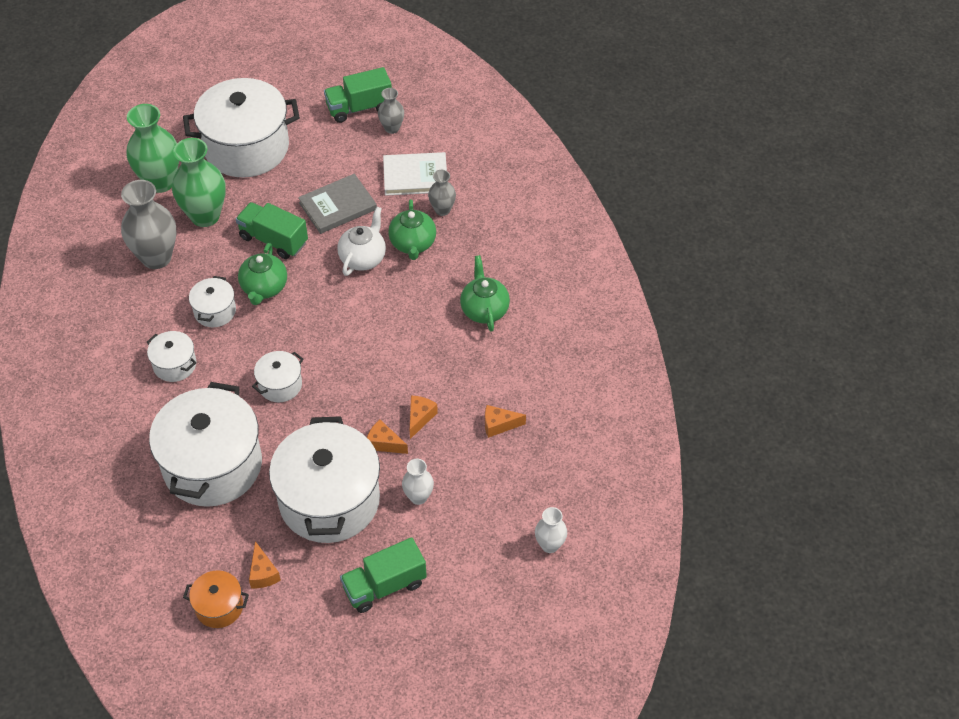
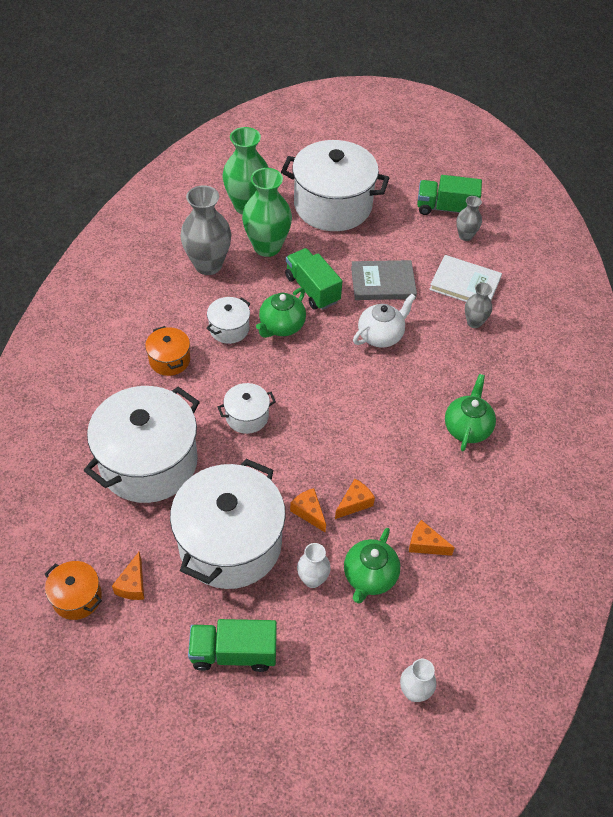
camera: 25 degrees right, 0 degrees up
white pot [147,331,196,382] -> orange pot [145,326,190,376]
green teapot [388,199,436,260] -> green teapot moved to [344,528,400,604]

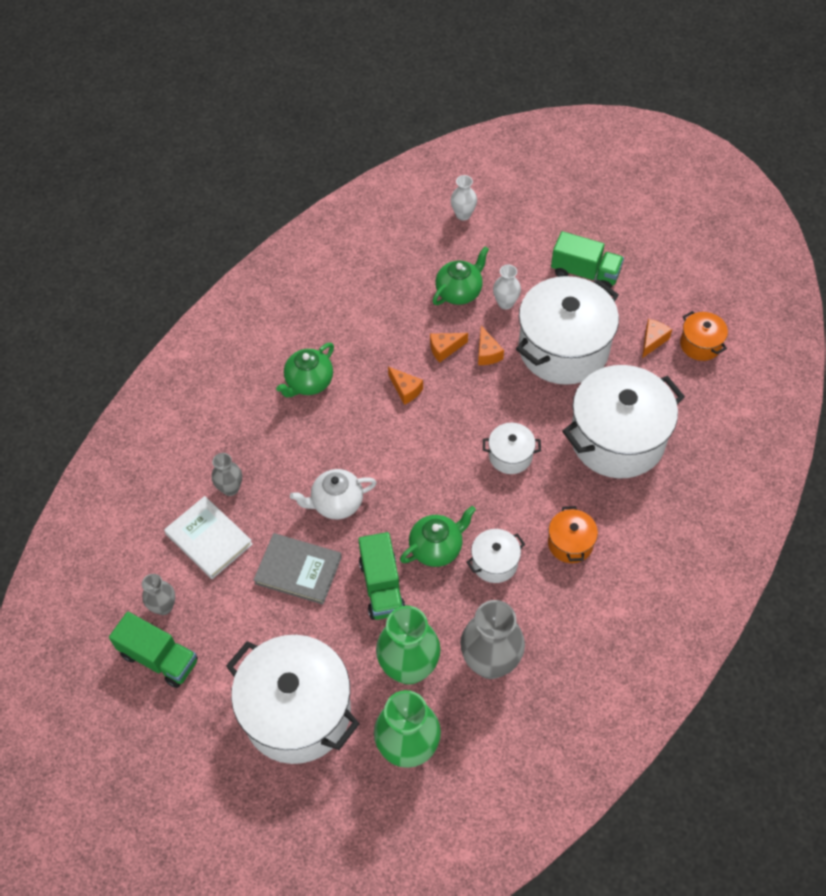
camera: 155 degrees left, 5 degrees up
orange cheese [409,520,455,556] -> orange cheese moved to [388,367,423,405]

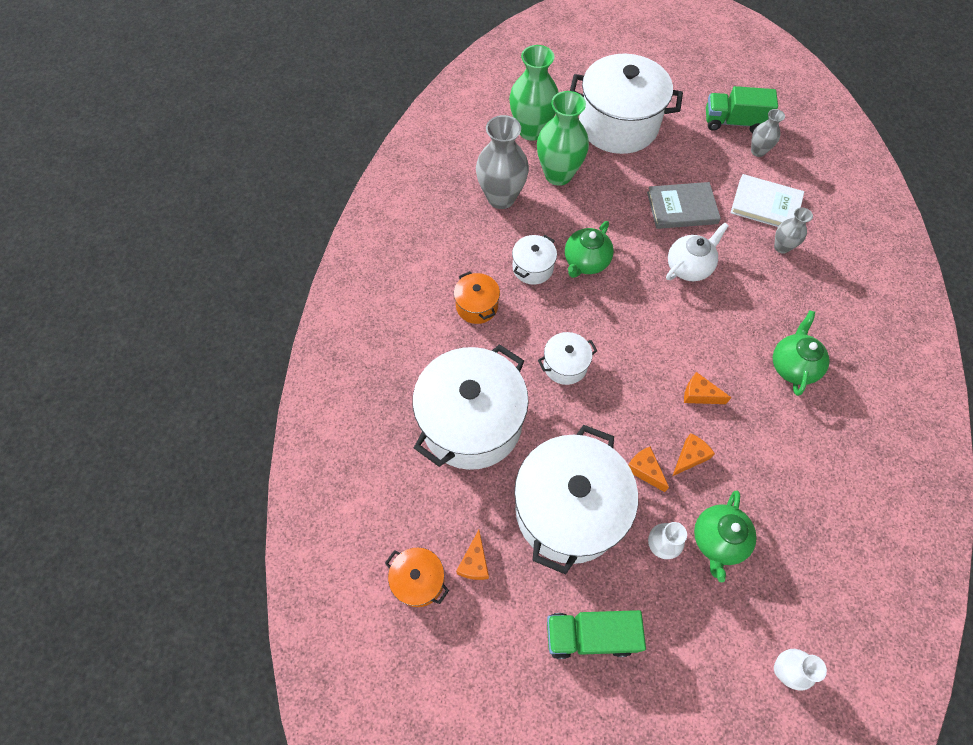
camera: 155 degrees right, 5 degrees up
green truck [358,532,406,620] -> none

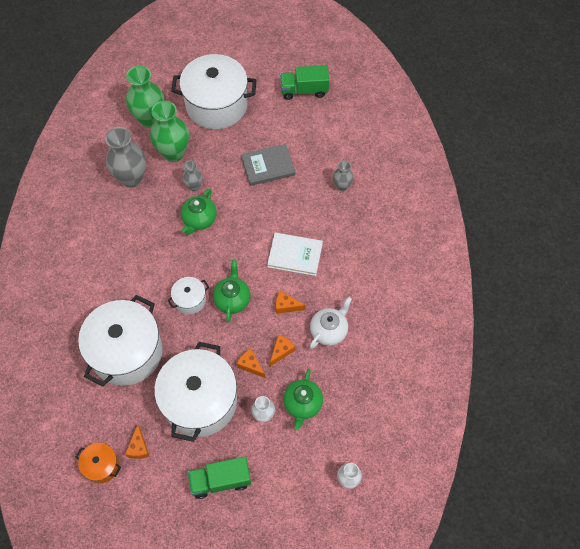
camera: 10 degrees left, 0 degrees up
orange pot [454,271,500,324] -> none
white pot [512,235,557,285] -> none
white teapot [666,223,729,281] -> white teapot moved to [310,297,352,349]
white book [731,174,804,227] -> white book moved to [267,232,323,276]
grey vase [751,109,785,157] -> grey vase moved to [182,160,203,191]
green teapot [773,310,830,396] -> green teapot moved to [213,260,250,322]

